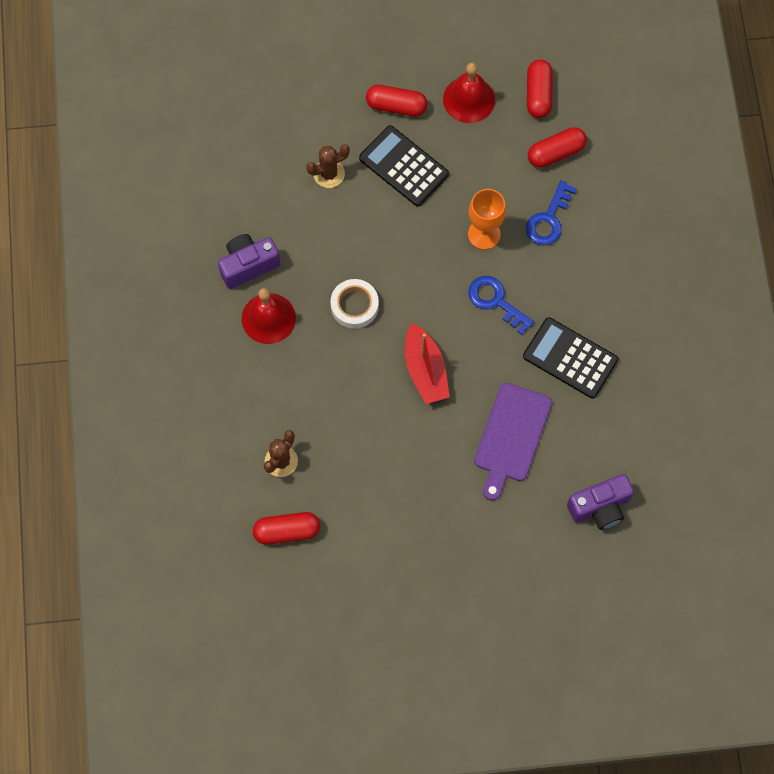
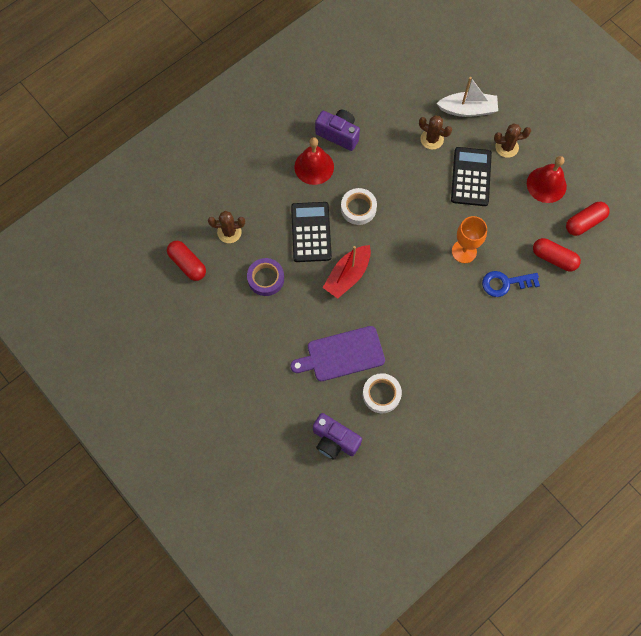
camera: 55 degrees right, 0 degrees up
red capsule [366,85,428,117] -> brown cactus [494,123,531,158]
blue key [468,276,534,335] -> none
black calculator [523,317,618,399] -> black calculator moved to [291,202,332,262]
none -> purple tape [247,258,284,296]
none -> white tape [363,373,402,413]
none -> white boat [437,77,498,117]

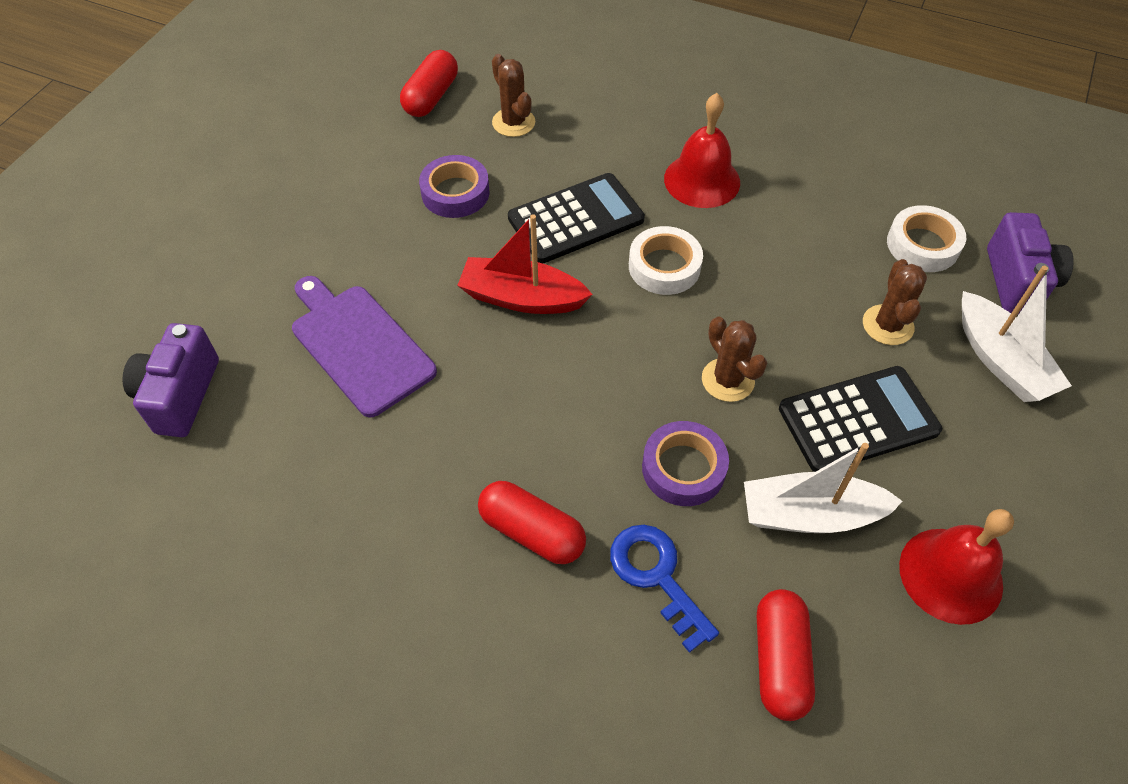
camera: 65 degrees right, 15 degrees down
purple camera [315,110,360,151] -> purple camera moved to [987,212,1074,315]
white tape [363,373,402,413] -> white tape moved to [887,205,966,272]
orange goblet [452,216,487,263] -> purple tape [642,421,729,506]
brown cactus [494,123,531,158] -> brown cactus moved to [702,317,767,402]
red capsule [566,202,610,236] -> red capsule moved to [478,481,586,564]
none -> white boat [744,443,903,533]

